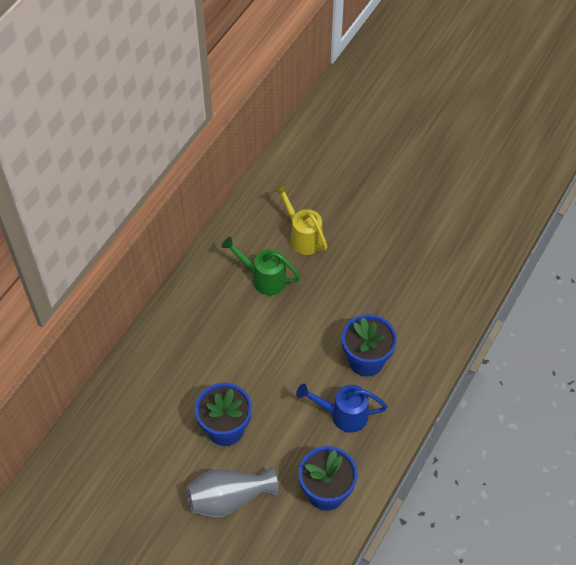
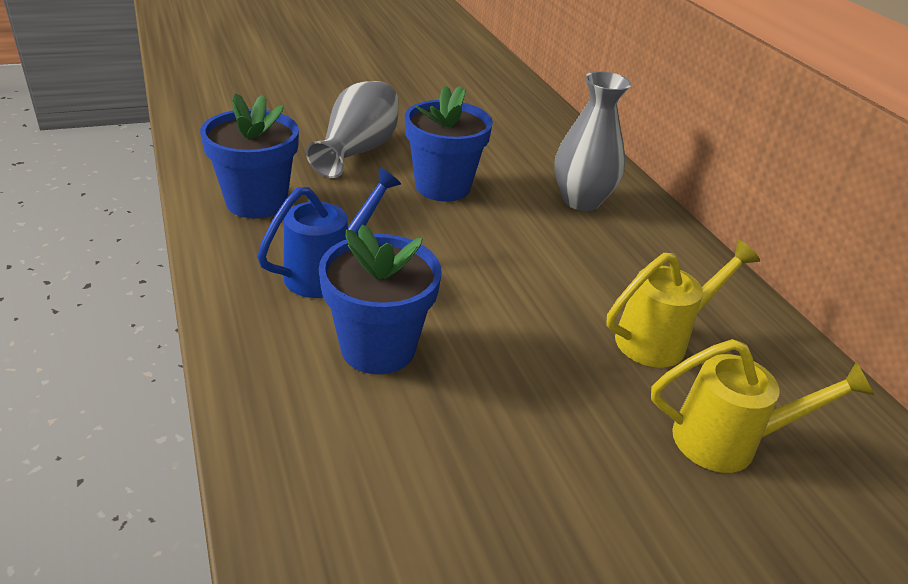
camera: 125 degrees right, 20 degrees down
green watering can [221,236,300,295] -> yellow watering can [606,240,760,368]
none -> grey vase [554,71,632,211]

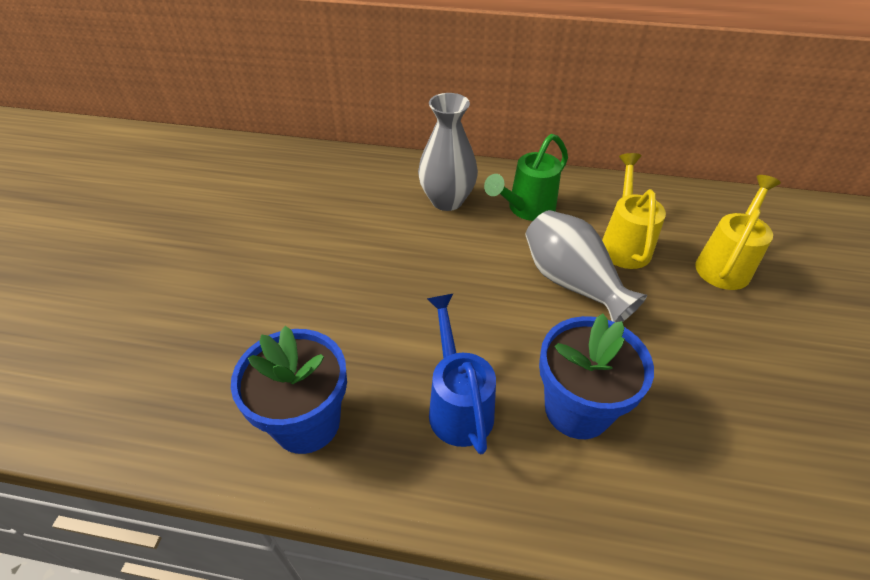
camera: 55 degrees left, 10 degrees up
grey vase [306,81,398,178] -> grey vase moved to [525,210,647,322]
blue flower pot [405,85,493,202] -> none
none -> green watering can [484,134,568,221]

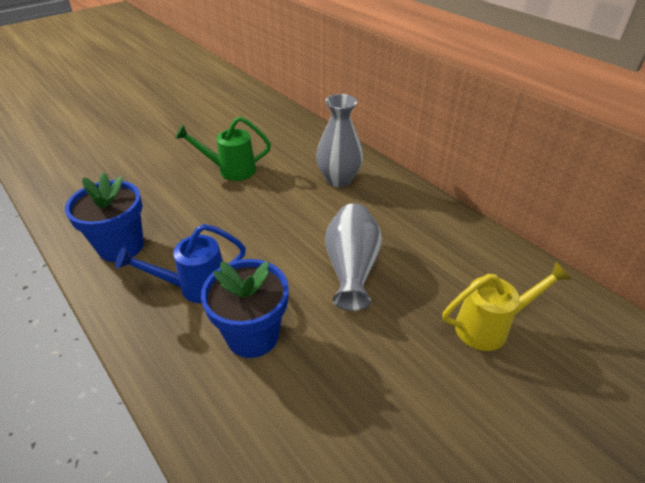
camera: 40 degrees right, 5 degrees down
blue watering can [427,293,496,454] -> blue watering can turned 135 degrees counterclockwise [115,224,246,303]
green watering can [484,134,568,221] -> green watering can moved to [175,117,271,181]
yellow watering can [602,153,666,269] -> none

